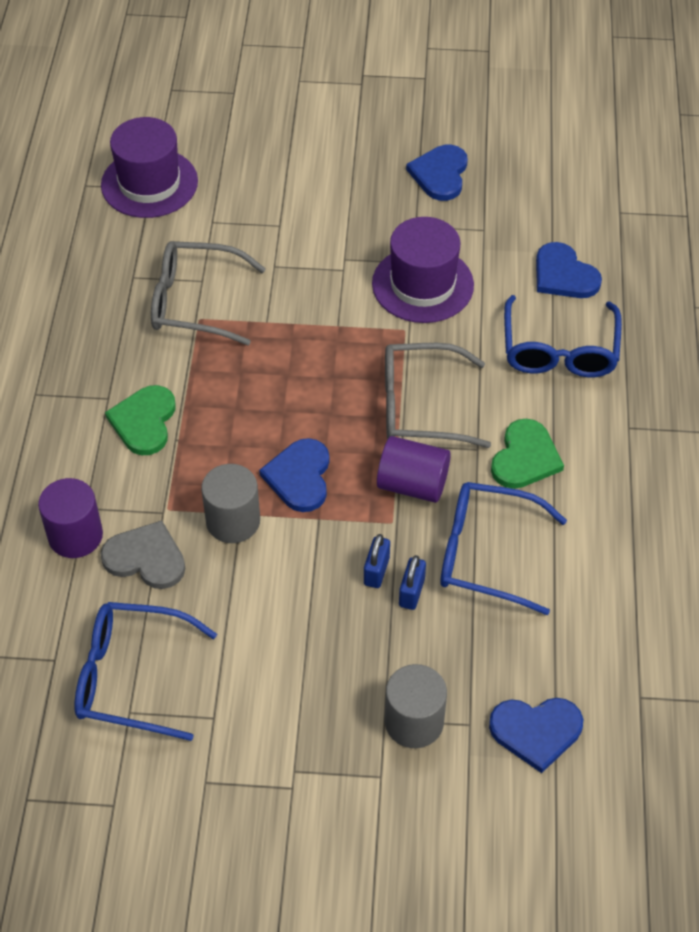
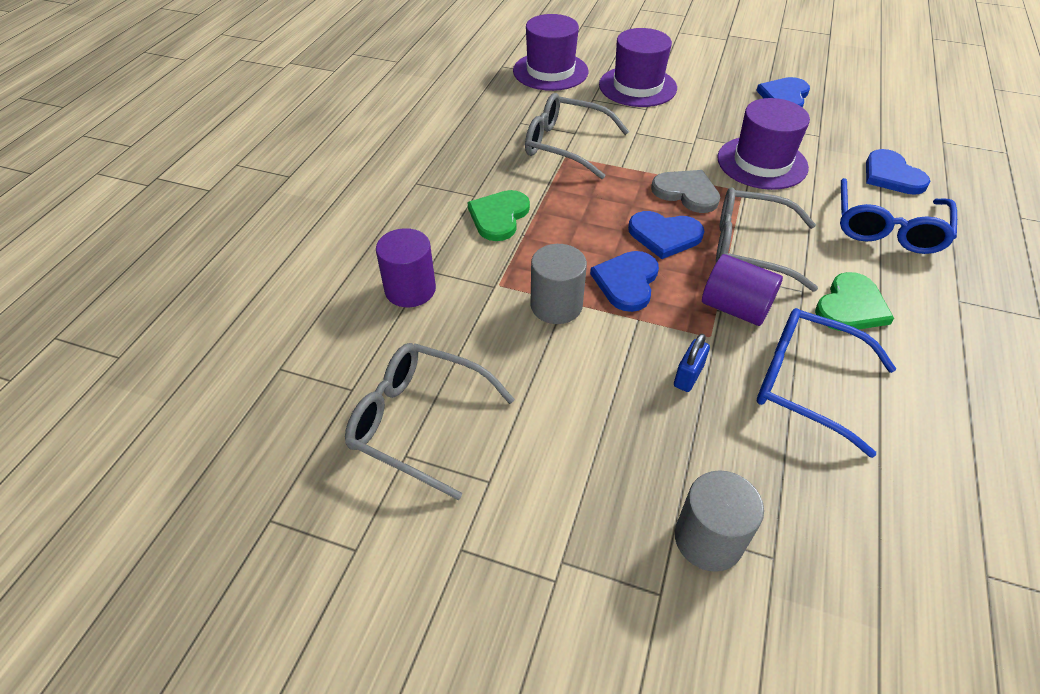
camera: 15 degrees right, 5 degrees down
blue glasses [75,602,217,741] -> grey glasses [345,343,515,500]
grey heart [100,520,185,589] -> grey heart moved to [651,170,720,213]
blue padlock [399,555,426,610] -> none
blue heart [489,698,583,773] -> blue heart moved to [628,211,704,259]
none -> purple hat [599,28,677,107]

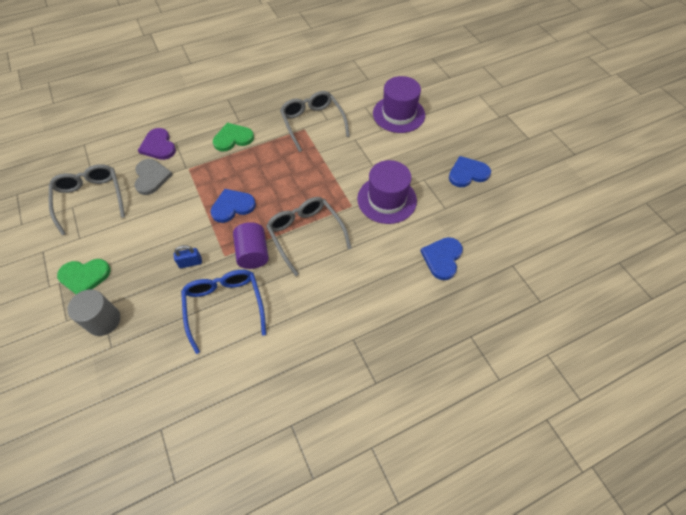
camera: 45 degrees right, 10 degrees up
purple cylinder [376,228,436,307] -> purple heart [138,128,176,160]
purple hat [513,14,588,91] -> none
grey cylinder [530,244,587,324] -> none
blue heart [628,211,704,259] -> none
grey heart [651,170,720,213] -> grey heart moved to [134,159,173,195]
green heart [815,272,894,331] -> green heart moved to [57,259,111,294]
blue glasses [840,178,957,254] -> none

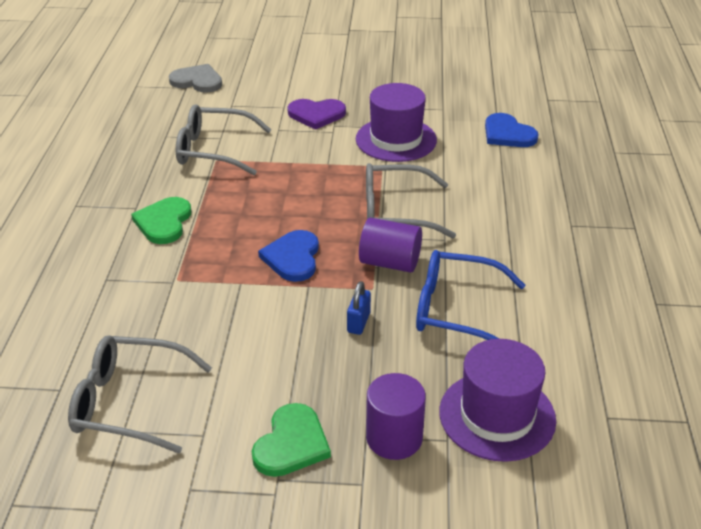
camera: 60 degrees left, 20 degrees down
grey cylinder [67,289,120,336] -> purple cylinder [366,373,426,460]
grey heart [134,159,173,195] -> grey heart moved to [169,64,222,93]
purple heart [138,128,176,160] -> purple heart moved to [287,99,346,130]
purple hat [373,76,425,133] -> purple hat moved to [439,339,556,462]
blue heart [449,156,491,187] -> none

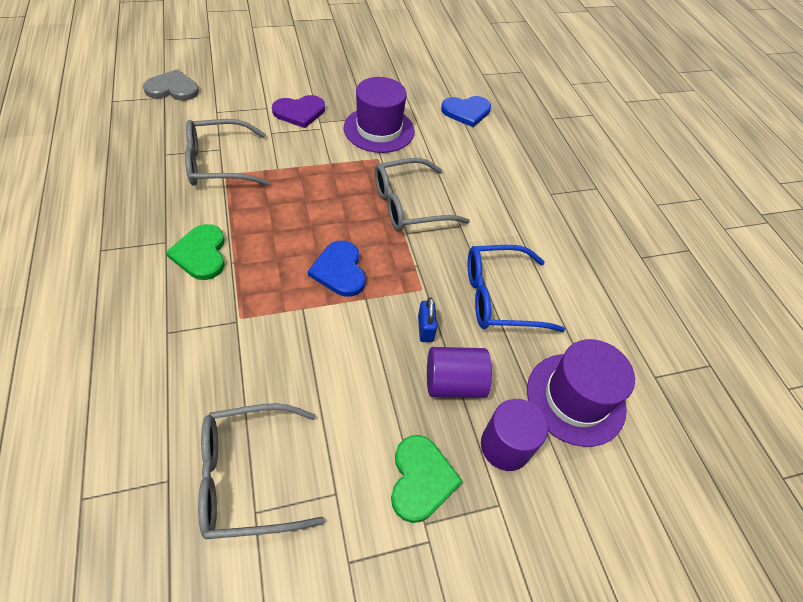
camera: 25 degrees left, 15 degrees up
purple cylinder [359,217,422,272] -> purple cylinder moved to [427,347,492,398]
blue heart [485,113,539,147] -> blue heart turned 45 degrees counterclockwise [441,96,491,127]

